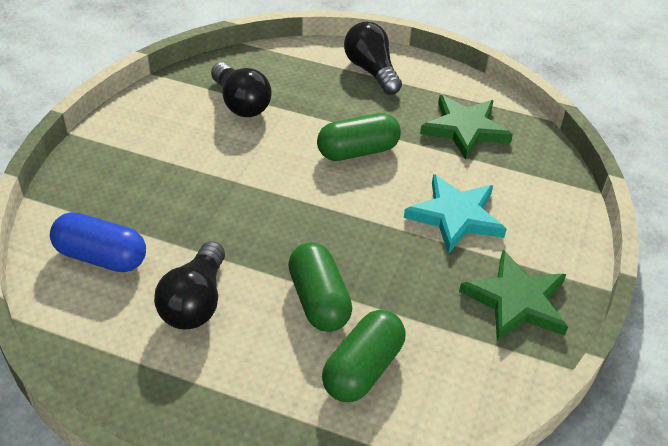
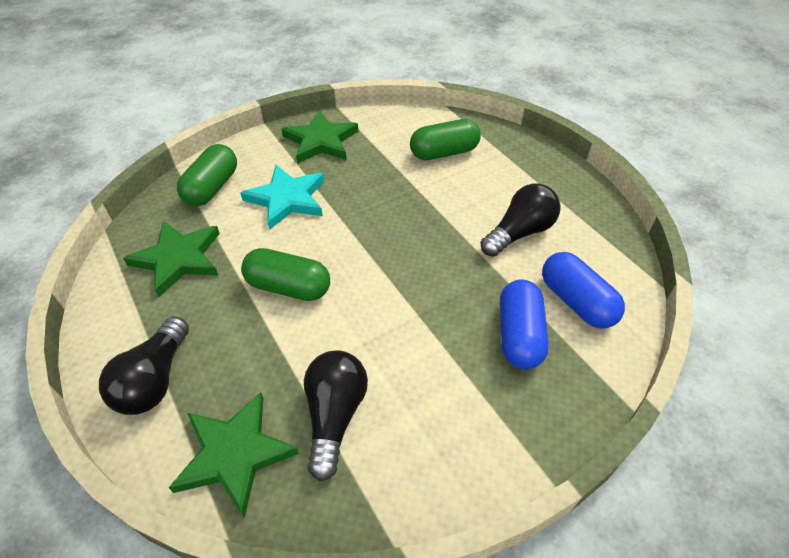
camera: 140 degrees left, 5 degrees up
green capsule [288,242,352,332] -> green capsule moved to [177,144,237,206]
none -> green star [169,392,299,518]
none -> blue capsule [500,279,549,369]

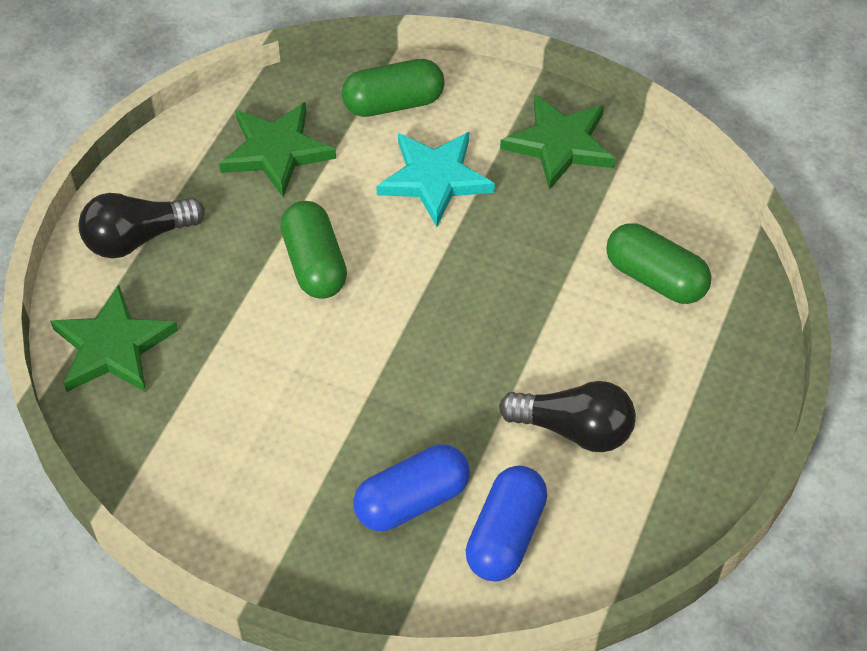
camera: 55 degrees right, 5 degrees up
black light bulb [304,350,368,481] -> none

